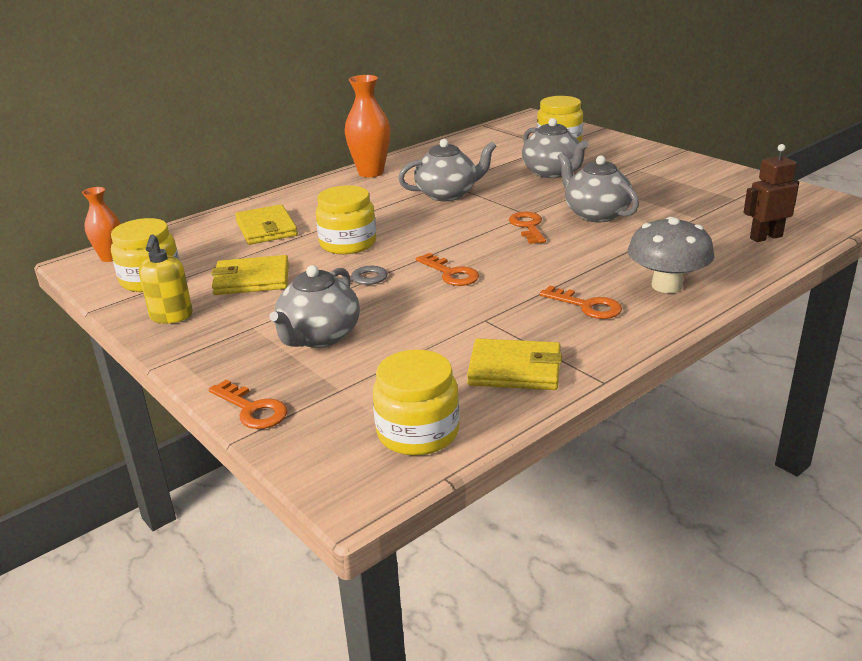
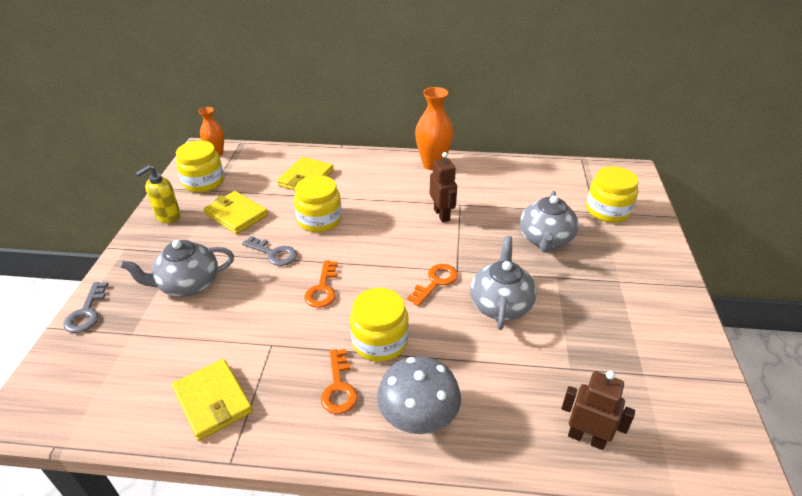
camera: 45 degrees right, 10 degrees up
orange key [209,380,287,429] -> grey key [64,282,108,333]
yellow jar [373,350,460,456] -> yellow jar moved to [350,288,409,362]
grey teapot [398,139,497,201] -> brown robot [430,152,457,222]

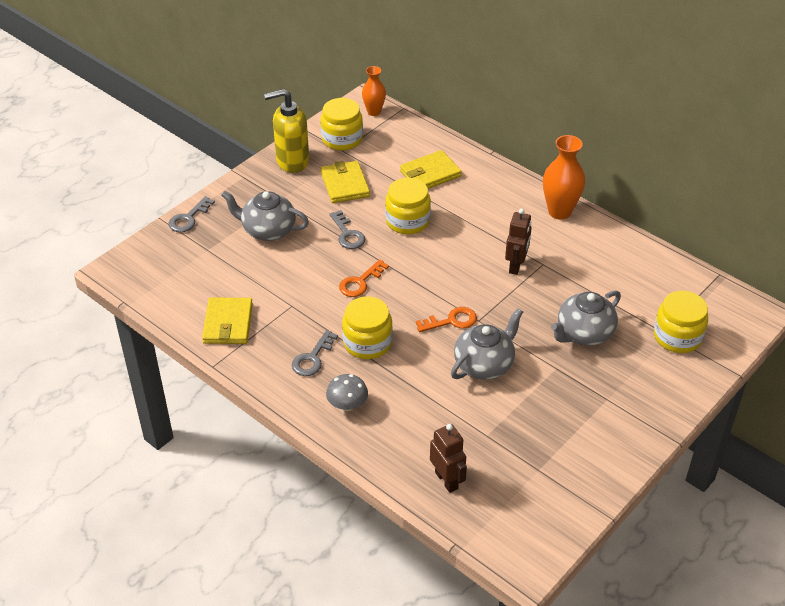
camera: 35 degrees right, 5 degrees up
yellow soap dispenser [136,165,181,223] -> yellow soap dispenser [264,89,309,173], size x1.50
orange key [321,349,358,414] -> grey key [292,330,338,376]
grey mushroom [377,356,461,434] -> grey mushroom [326,374,368,411], size x0.63

